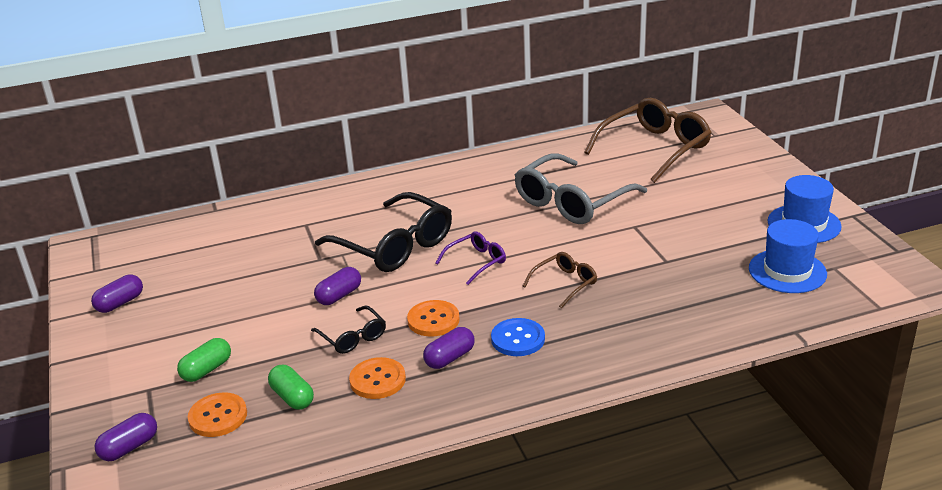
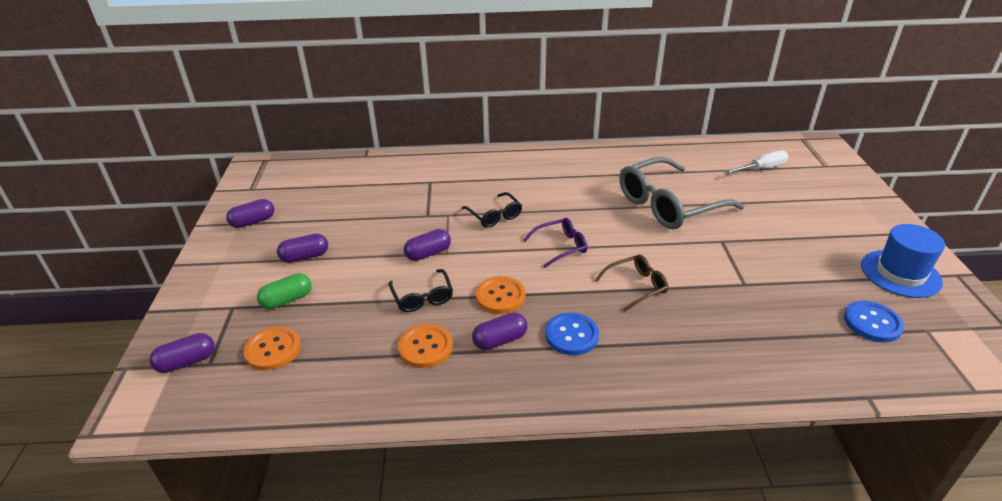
camera: 15 degrees right, 5 degrees up
green capsule [268,365,314,410] -> none
black glasses [315,192,452,272] -> black glasses [462,192,522,228], size x0.50
brown glasses [584,98,712,183] -> white screwdriver [724,150,788,174]
blue hat [749,219,827,293] -> blue button [844,301,904,342]
none -> purple capsule [277,234,328,263]

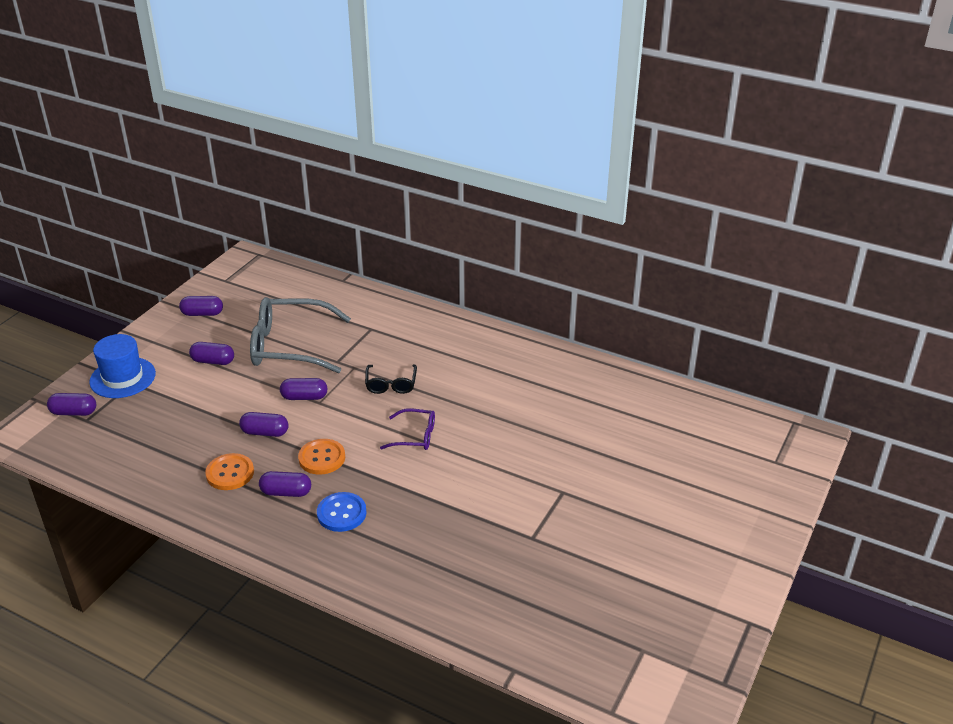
camera: 30 degrees right, 0 degrees up
orange button [243,326,301,371] -> none
green capsule [257,273,312,309] -> none
black glasses [389,269,453,312] -> purple capsule [239,412,289,437]
brown glasses [595,255,668,312] -> none
grey glasses [619,157,744,229] -> grey glasses moved to [250,297,351,373]
white screwdriver [724,150,788,174] -> none
blue button [844,301,904,342] -> none
blue hat [861,224,945,298] -> blue hat moved to [89,334,156,398]

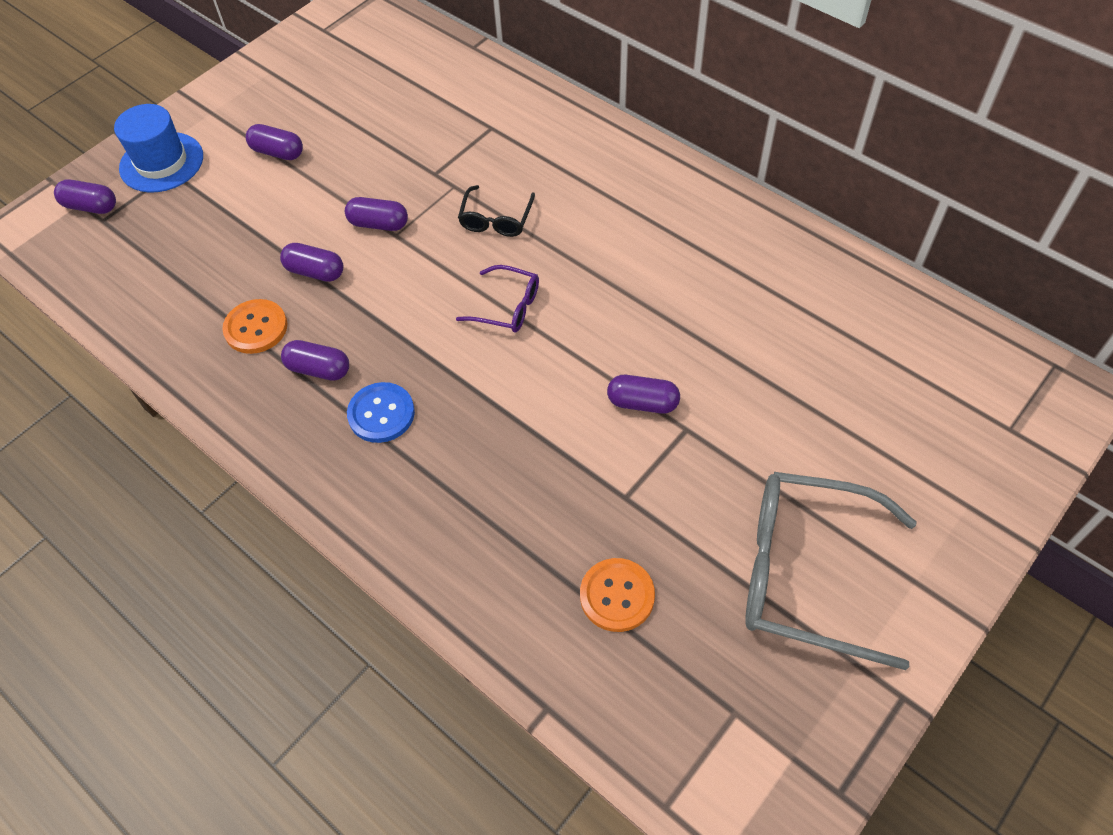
camera: 15 degrees right, 20 degrees up
purple capsule [179,296,223,316] -> purple capsule moved to [607,375,680,414]
grey glasses [250,297,351,373] -> grey glasses moved to [745,472,917,670]
orange button [298,439,345,475] -> orange button moved to [580,558,655,632]

